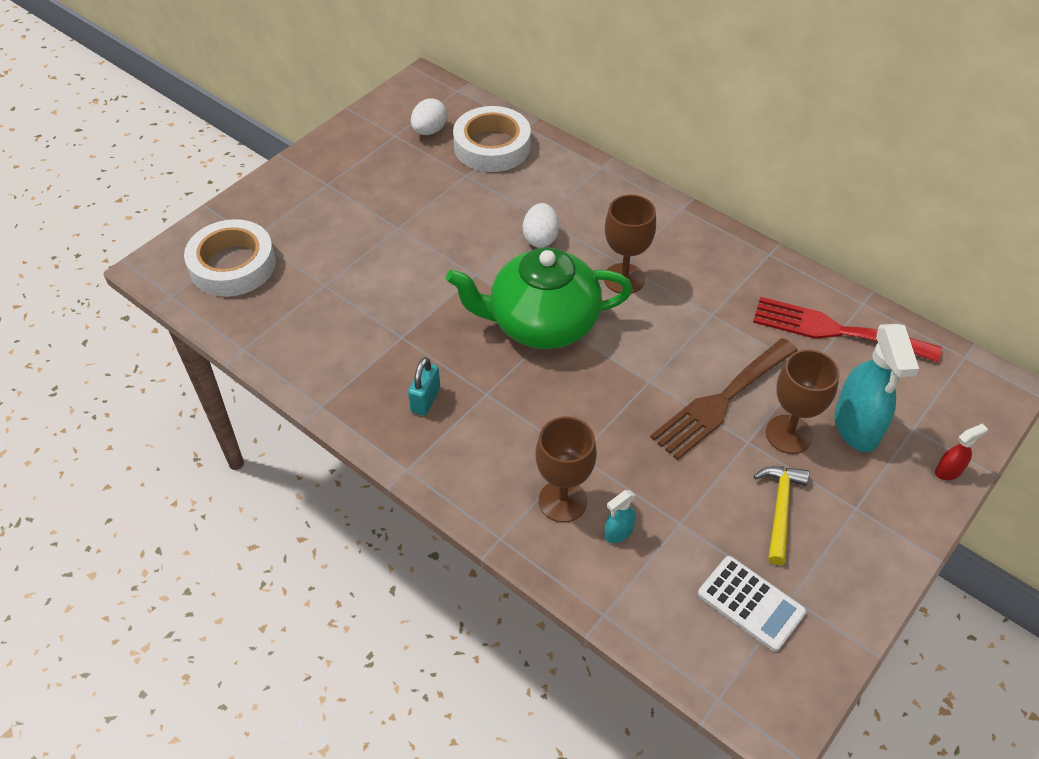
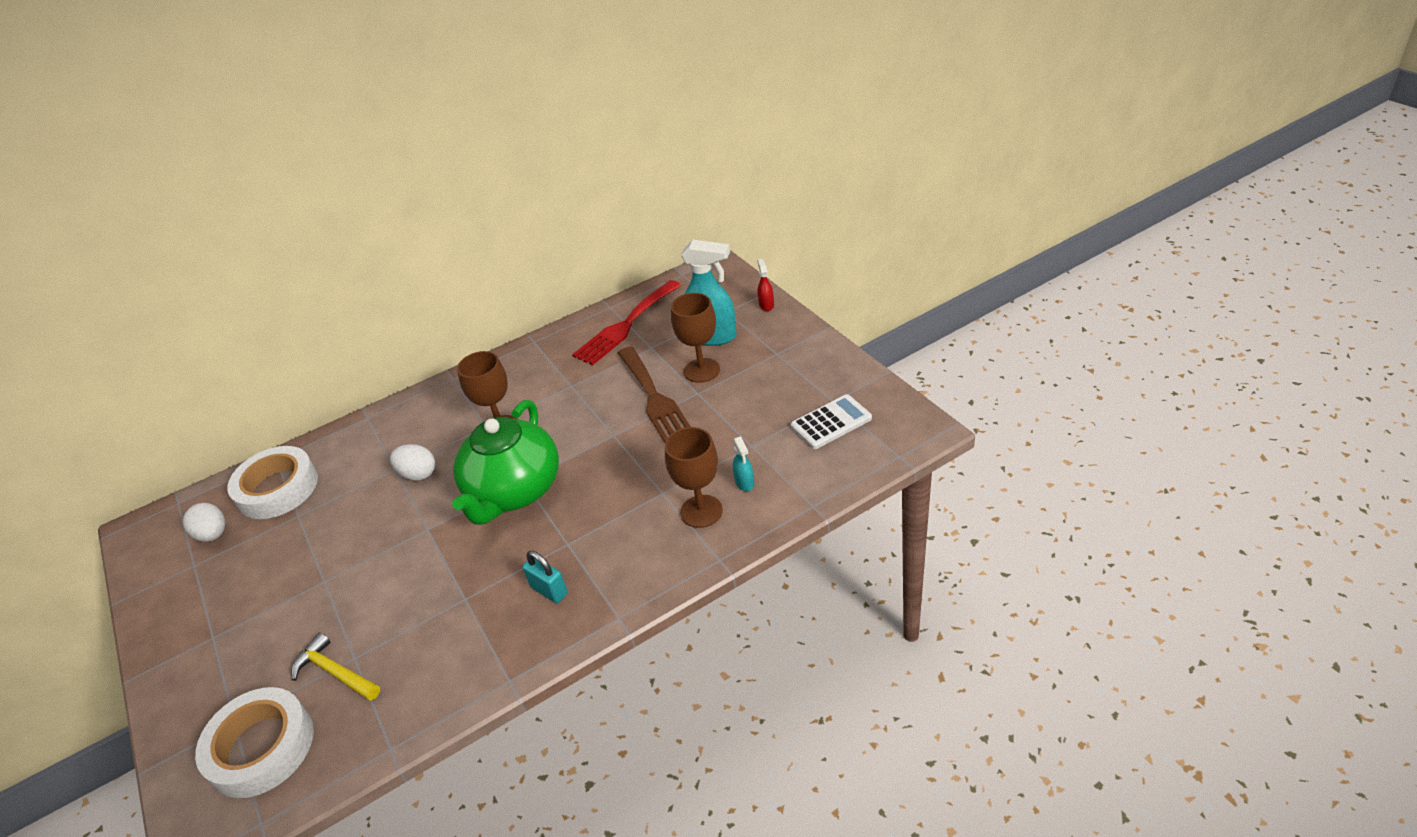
camera: 65 degrees left, 10 degrees down
yellow hammer [754,466,809,565] -> yellow hammer moved to [291,632,380,701]

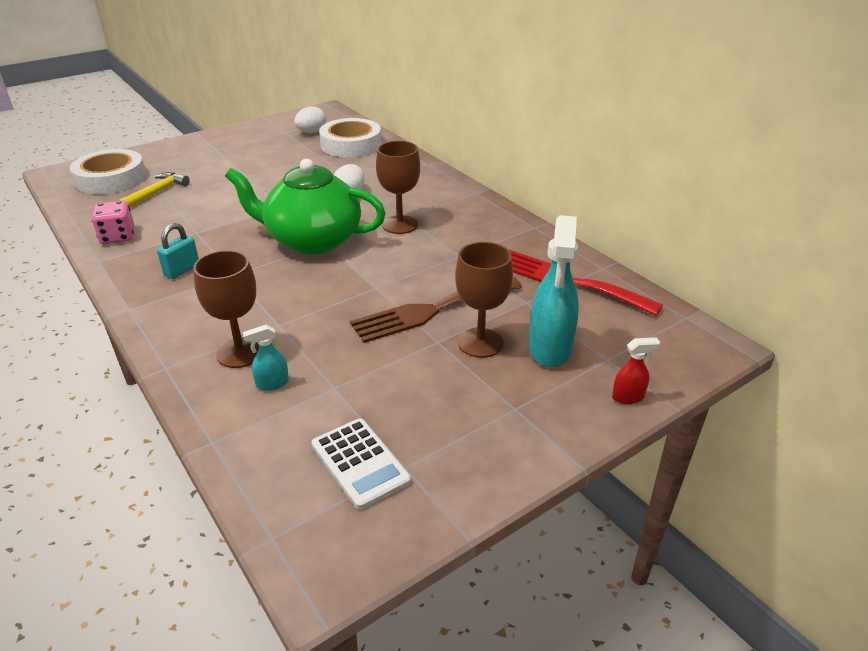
camera: 80 degrees right, 5 degrees down
none -> pink dice [91,201,134,244]

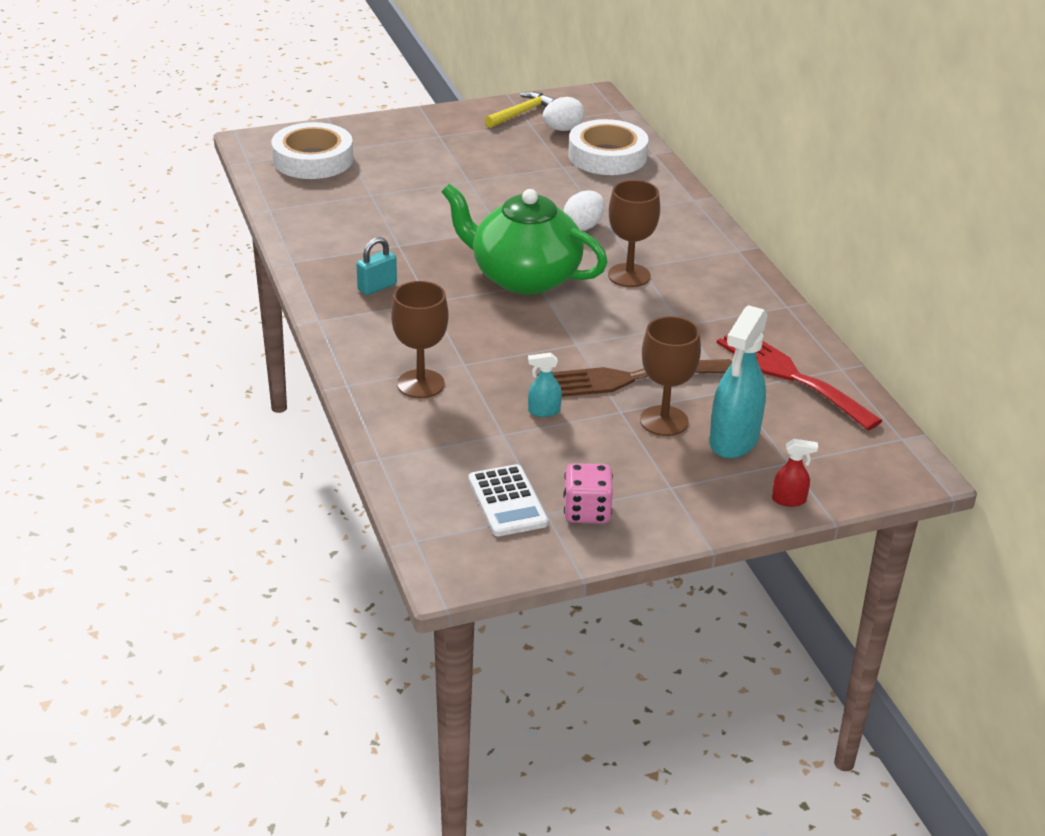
camera: 15 degrees right, 0 degrees up
pink dice [91,201,134,244] -> pink dice moved to [563,463,613,524]
yellow hammer [118,172,190,207] -> yellow hammer moved to [485,92,555,128]
turquoise spray bottle [243,325,289,391] -> turquoise spray bottle moved to [528,352,562,417]

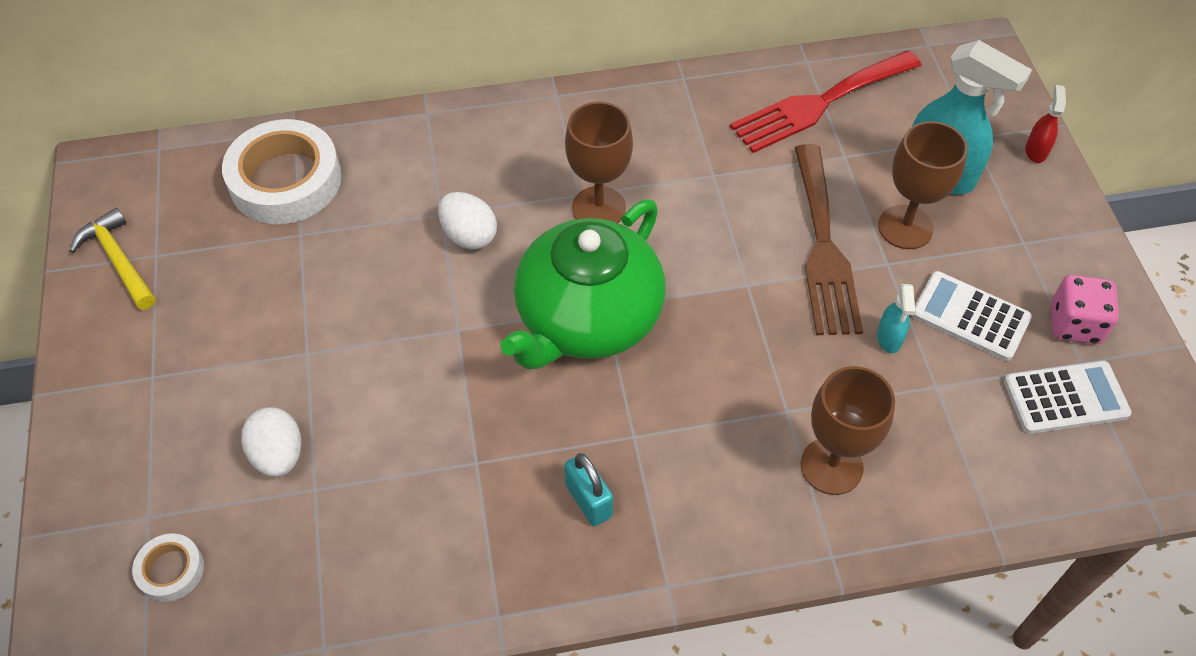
camera: 80 degrees left, 20 degrees up
white tape [271,122,353,179] -> white tape [132,534,204,602], size x0.47
white egg [543,97,585,131] -> white egg moved to [241,407,301,477]
none -> white calculator [912,271,1032,361]

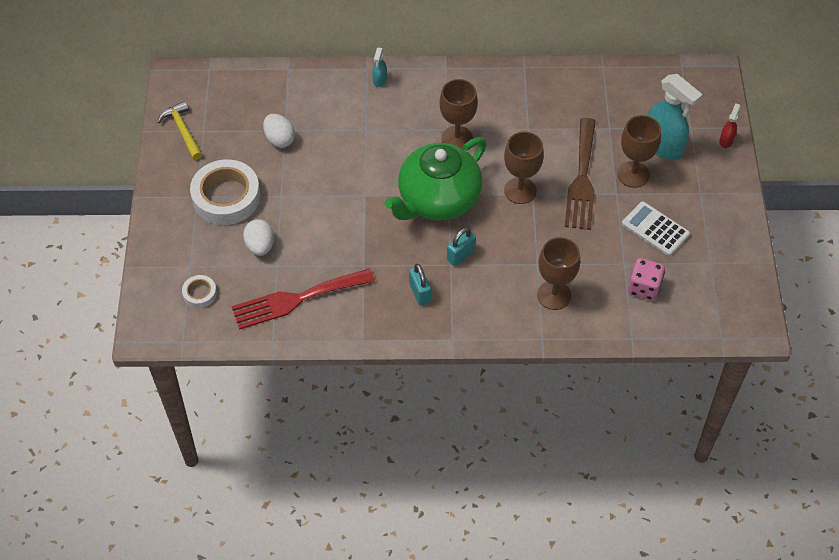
camera: 10 degrees right, 0 degrees up
white tape [222,119,342,224] -> white tape moved to [190,159,260,225]
white egg [438,192,497,250] -> white egg moved to [263,114,295,148]
red fork [730,50,921,153] -> red fork moved to [231,268,375,330]
turquoise spray bottle [877,284,915,354] -> turquoise spray bottle moved to [372,48,387,87]
white calculator [1004,360,1132,434] -> none
pink dice [1051,275,1119,344] -> pink dice moved to [628,258,665,301]
none -> turquoise padlock [447,227,476,266]
none -> brown goblet [504,132,544,204]

